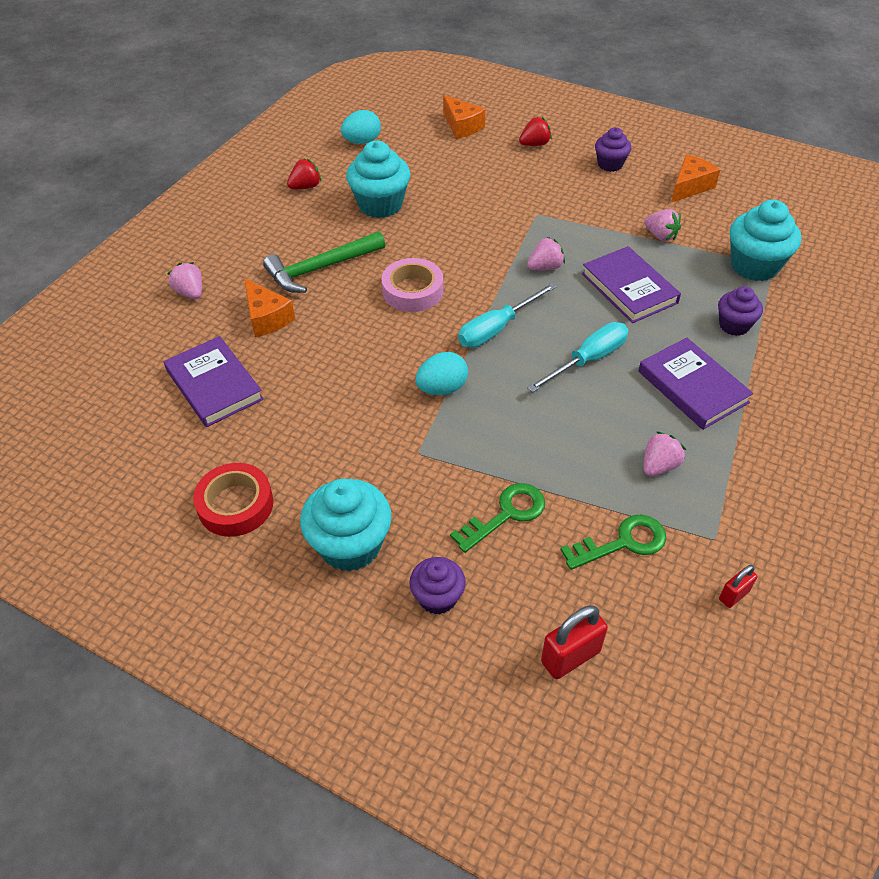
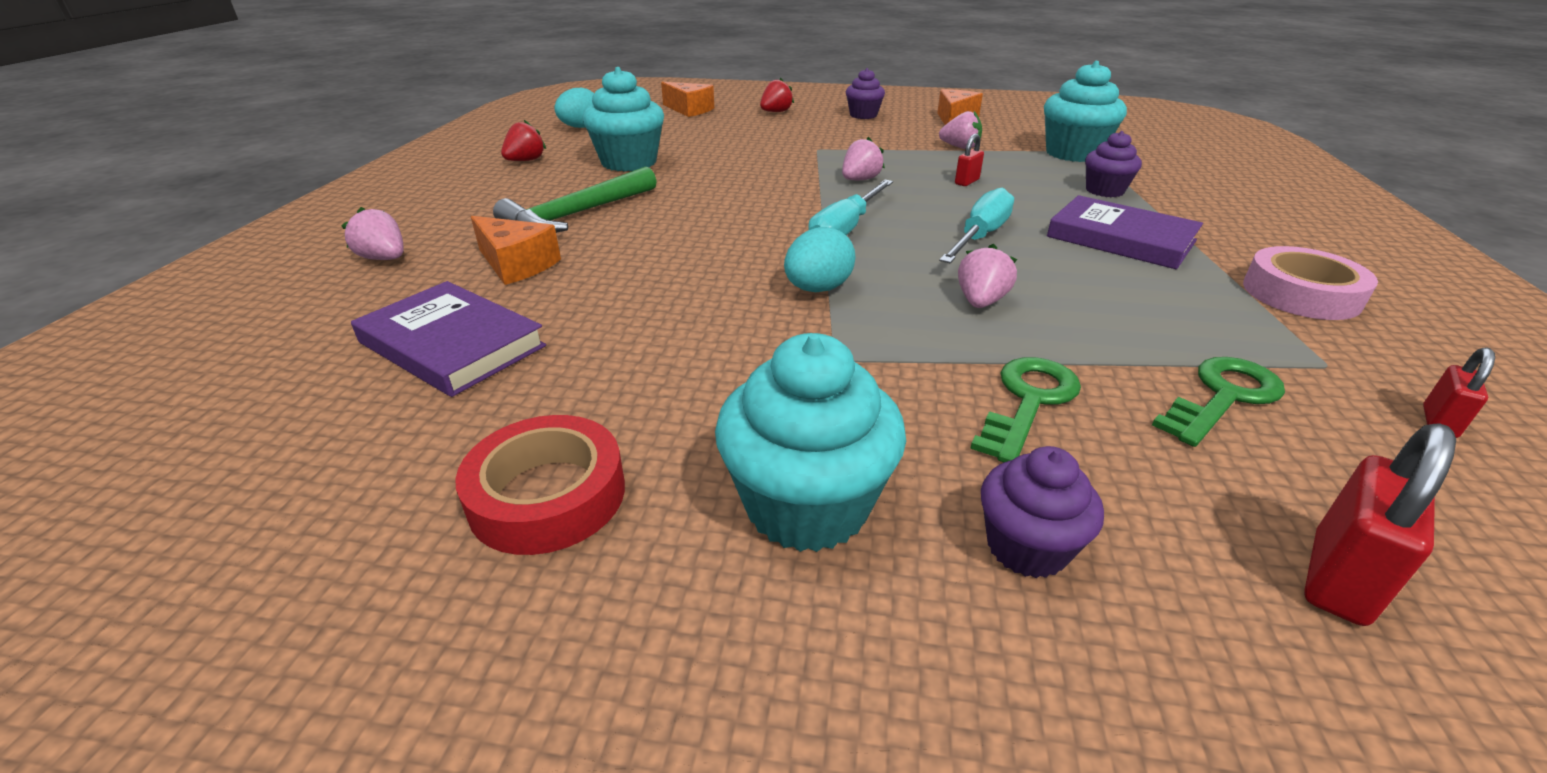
camera: 20 degrees left, 15 degrees down
pink tape [381,258,443,312] -> pink tape moved to [1243,246,1378,320]
purple book [582,246,681,323] -> red padlock [955,134,984,186]
pink strawberry [644,431,686,476] -> pink strawberry moved to [958,244,1017,308]

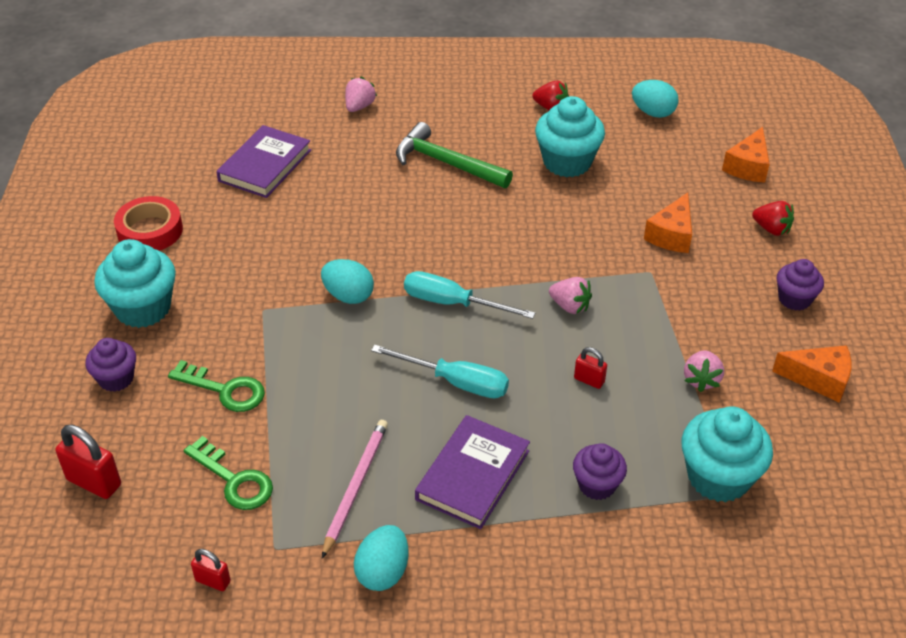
camera: 80 degrees right, 10 degrees up
orange cheese [471,216,561,285] -> orange cheese moved to [644,192,692,253]
pink strawberry [958,244,1017,308] -> none
pink tape [1243,246,1378,320] -> turquoise egg [354,525,409,591]
none -> pink pencil [322,420,388,558]

